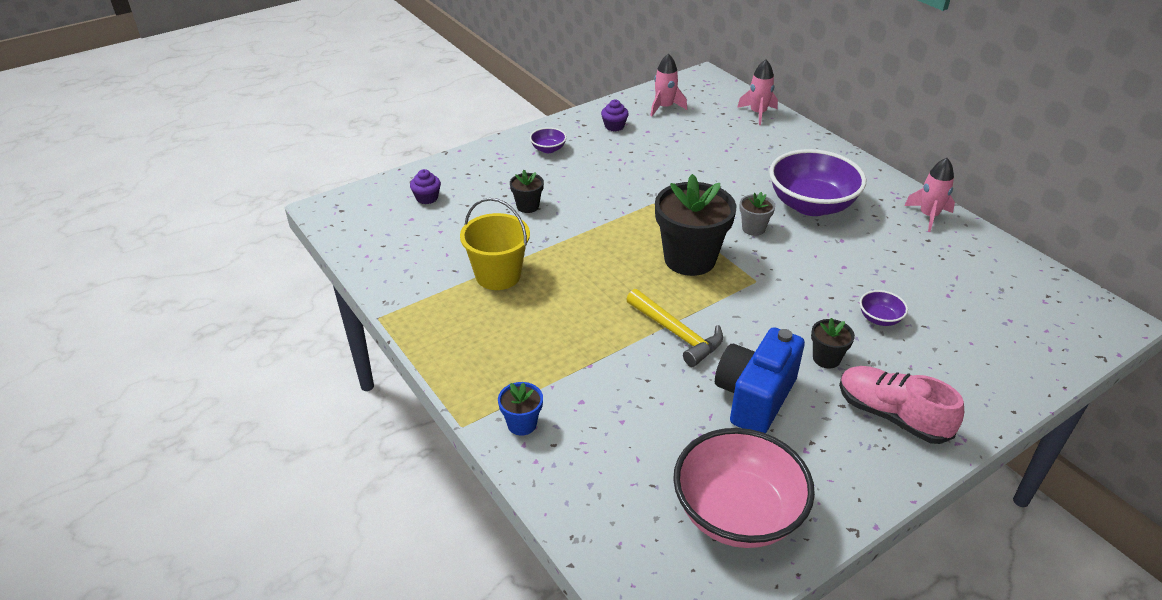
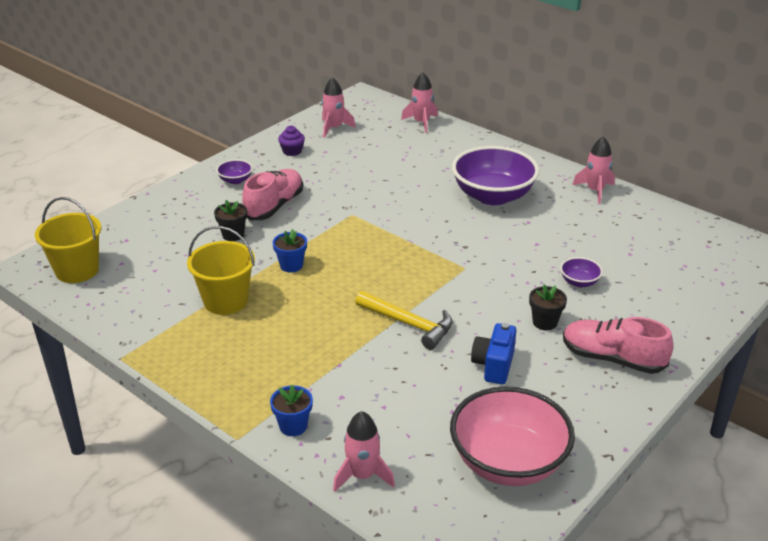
camera: 15 degrees left, 5 degrees down
purple cupcake [410,169,441,204] -> none
black flower pot [655,174,736,276] -> none
blue camera [715,327,805,433] -> blue camera [471,323,516,384], size x0.64
grey flower pot [739,192,775,236] -> none
none -> yellow bucket [35,197,101,283]
none -> pink shoe [242,169,303,220]
none -> blue flower pot [273,229,307,273]
none -> pink rocket [333,411,395,492]

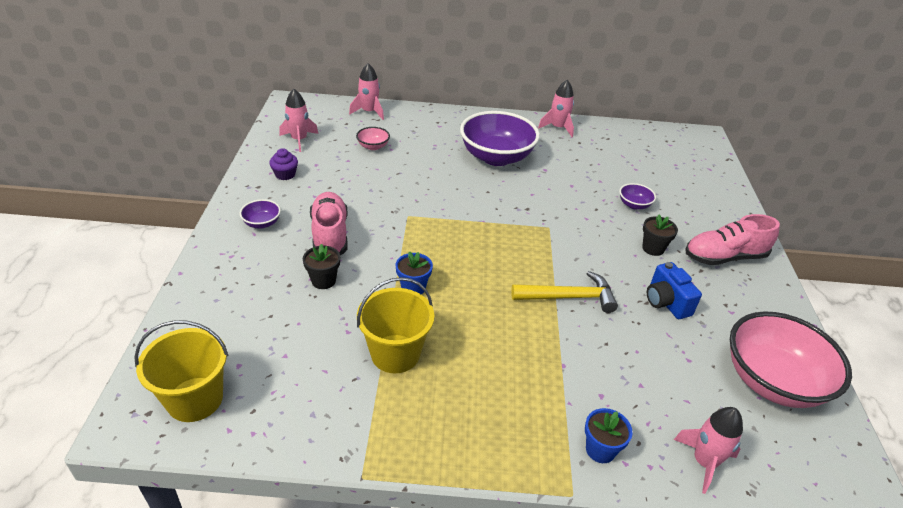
camera: 40 degrees left, 5 degrees up
none -> pink bowl [356,127,390,150]

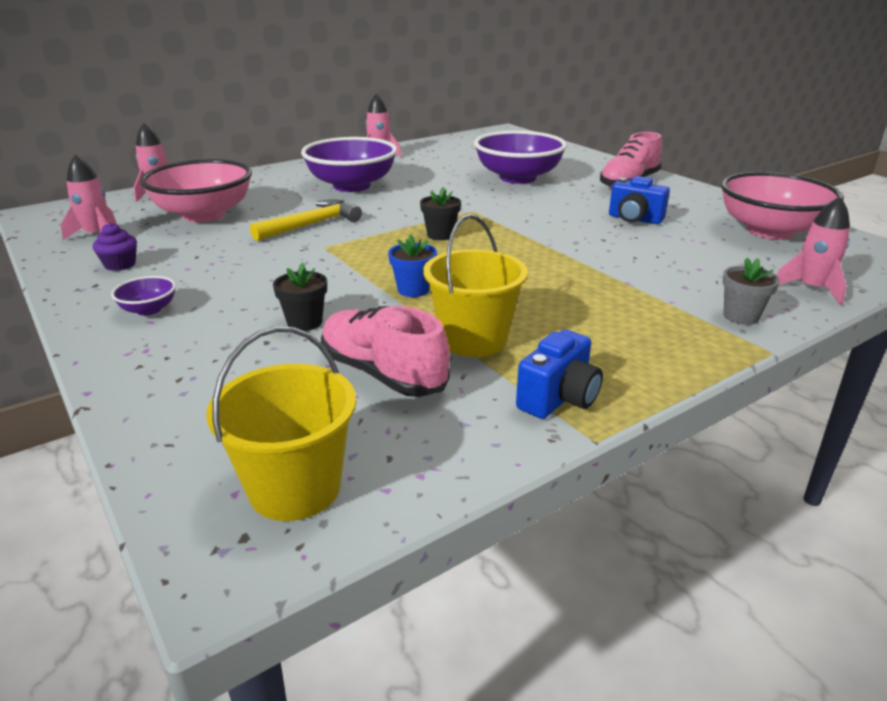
camera: 35 degrees left, 10 degrees down
pink shoe [310,192,348,255] -> pink shoe moved to [321,306,450,397]
pink bowl [356,127,390,150] -> pink bowl [140,159,252,222], size x2.33
yellow hammer [511,271,618,313] -> yellow hammer moved to [250,199,362,241]
blue flower pot [585,408,633,463] -> grey flower pot [722,258,780,325]
purple bowl [619,183,656,210] -> purple bowl [474,131,567,184], size x2.33
black flower pot [642,215,678,256] -> black flower pot moved to [420,187,461,240]
none -> blue camera [516,329,603,419]

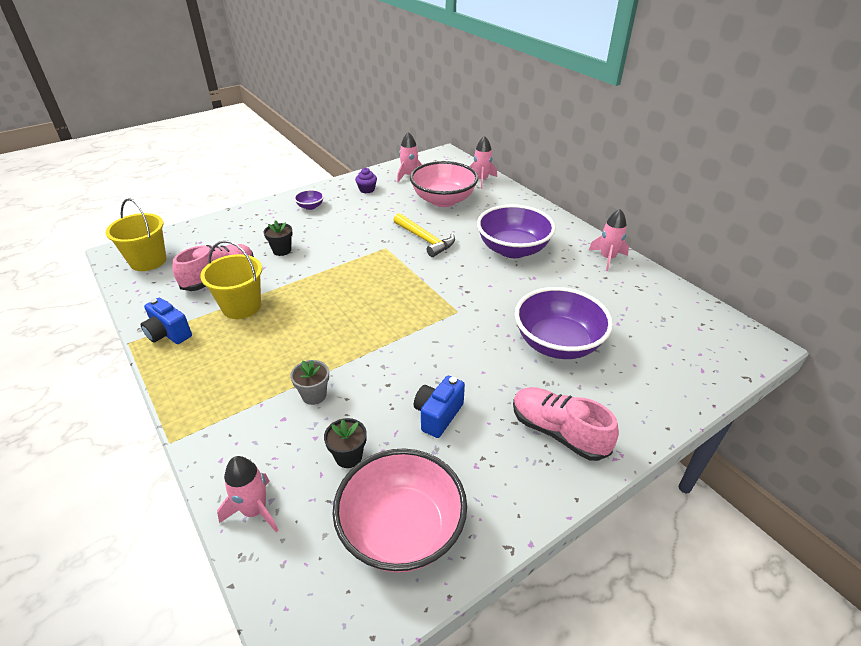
camera: 90 degrees right, 10 degrees up
blue flower pot [388,234,437,297] -> none
black flower pot [420,187,461,240] -> black flower pot moved to [324,418,367,468]
grey flower pot [722,258,780,325] -> grey flower pot moved to [290,360,329,405]

